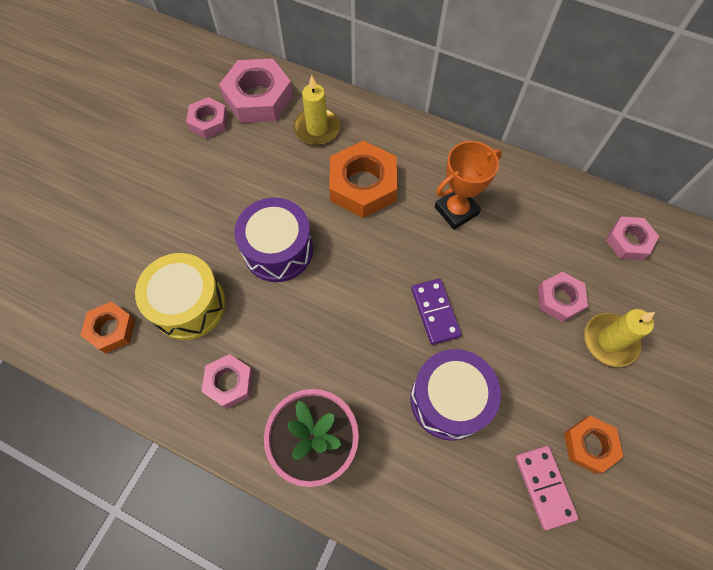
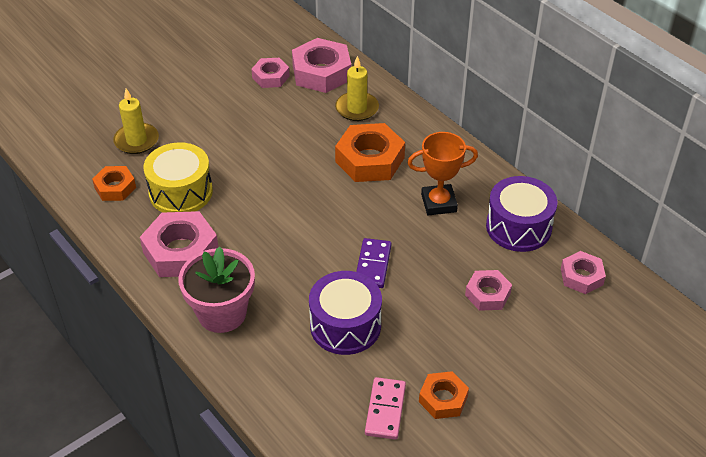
camera: 25 degrees right, 20 degrees down
pink nut [201,354,253,409] -> pink nut [140,211,218,277], size x1.71
purple drum [234,197,313,282] -> purple drum moved to [486,176,557,252]
yellow candle [584,309,655,367] -> yellow candle moved to [113,88,159,154]

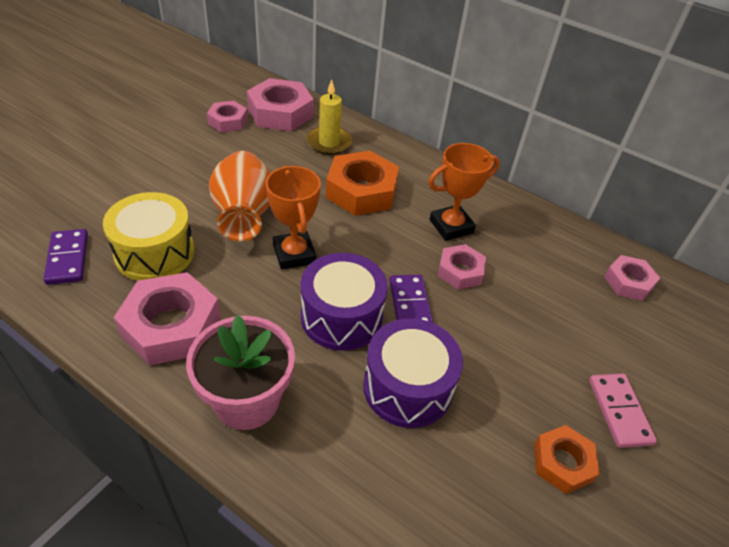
camera: 20 degrees left, 0 degrees up
orange nut [92,166,136,201] -> purple domino [44,229,88,285]
yellow candle [113,88,159,154] -> none
pink domino [365,377,406,440] -> pink domino moved to [589,373,657,448]
pink nut [465,270,512,311] -> pink nut moved to [438,244,486,290]
purple drum [486,176,557,252] -> purple drum moved to [301,253,388,351]
none -> orange vase [209,151,271,241]
none -> orange trophy [266,166,321,270]

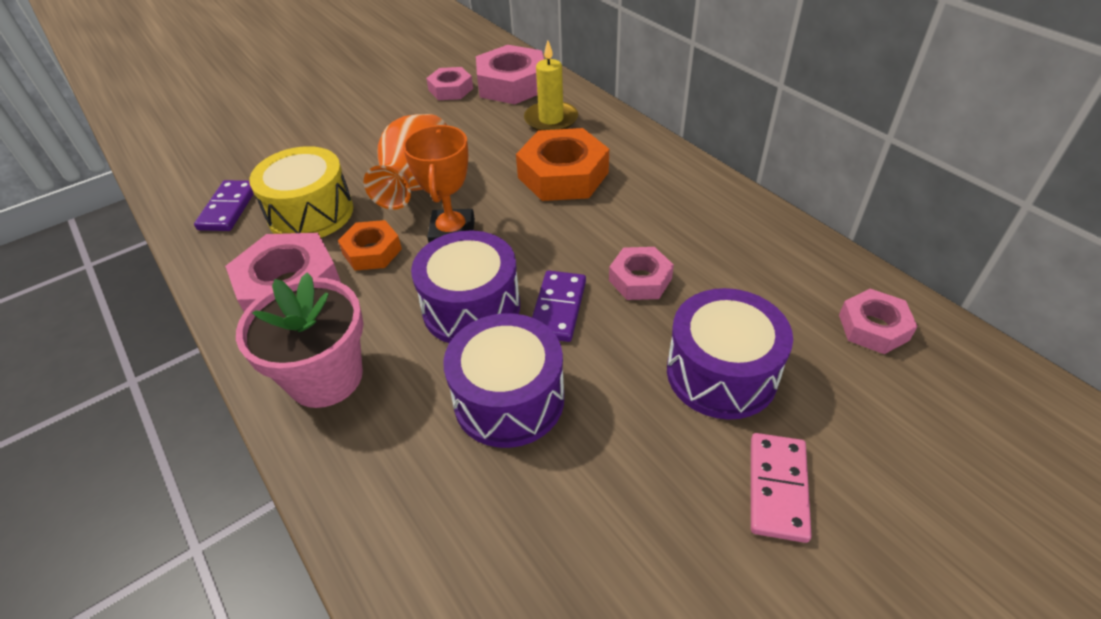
camera: 25 degrees right, 0 degrees up
orange trophy [429,143,500,241] -> none
orange nut [534,425,600,494] -> orange nut moved to [338,220,402,271]
none -> purple drum [667,288,793,420]

